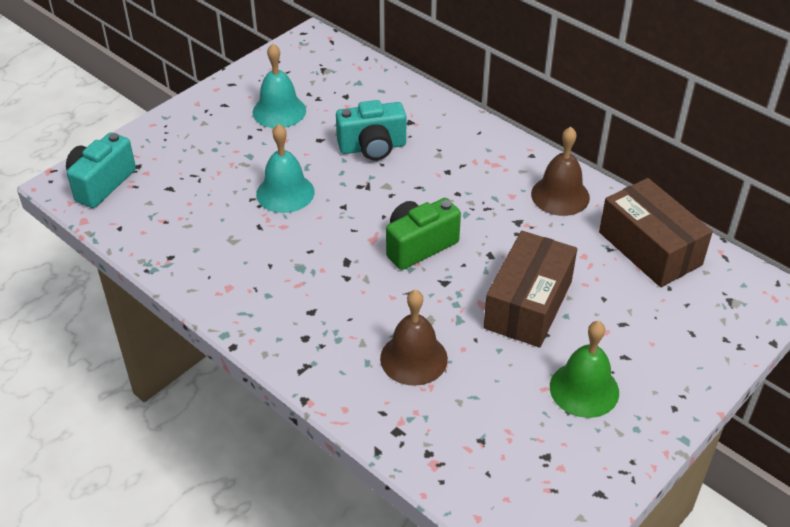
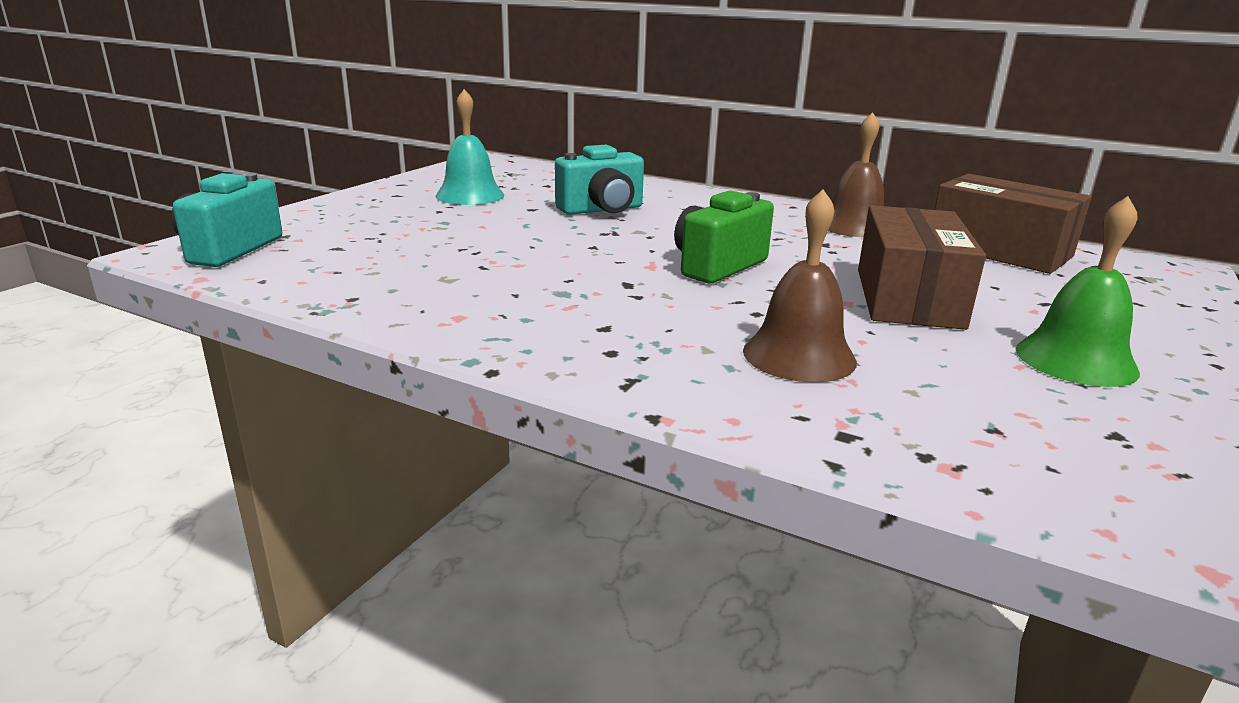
camera: 15 degrees left, 20 degrees down
turquoise bell [256,124,314,213] -> none

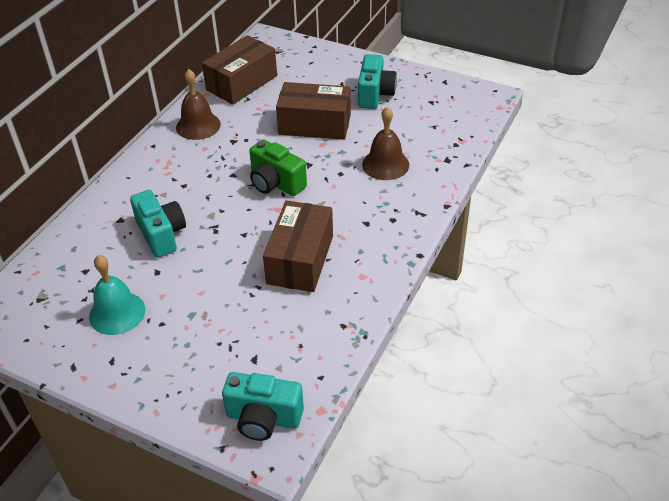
camera: 90 degrees left, 20 degrees up
green bell [1016,196,1140,387] -> turquoise camera [358,54,397,109]
none -> brown box [263,200,333,292]

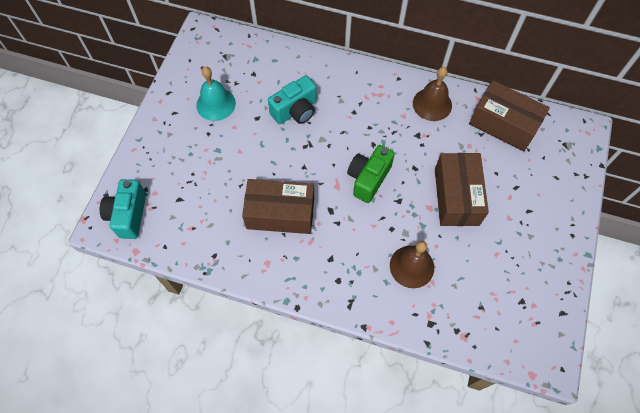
camera: 80 degrees right, 20 degrees up
turquoise camera [358,54,397,109] -> none

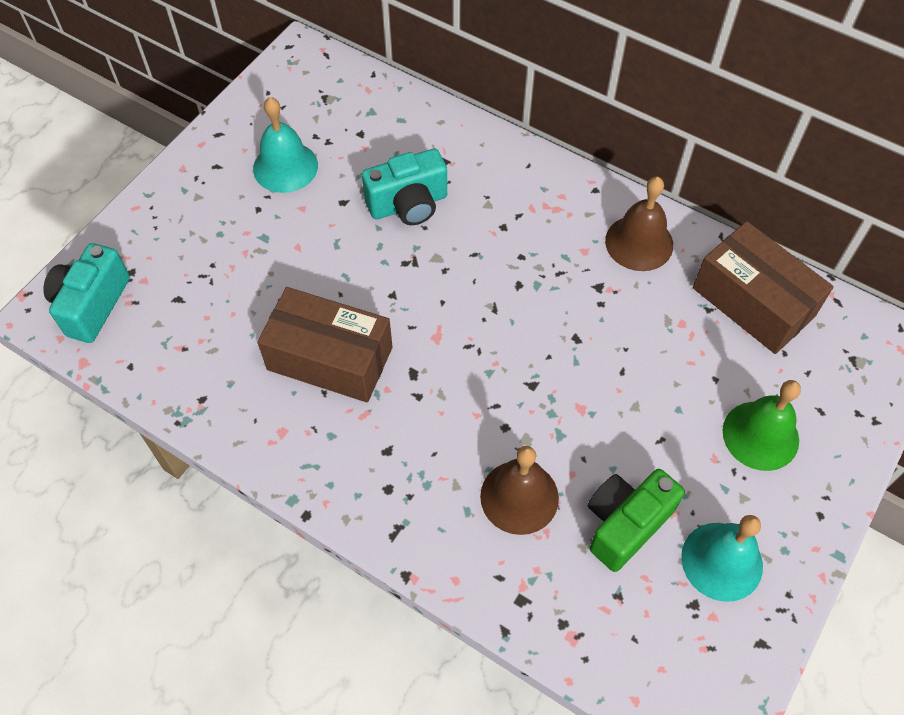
camera: 15 degrees right, 5 degrees down
green camera [347,145,395,203] -> green camera moved to [588,469,685,572]
brown box [435,153,489,226] -> none
none -> turquoise bell [681,515,763,602]
none -> green bell [722,380,801,471]

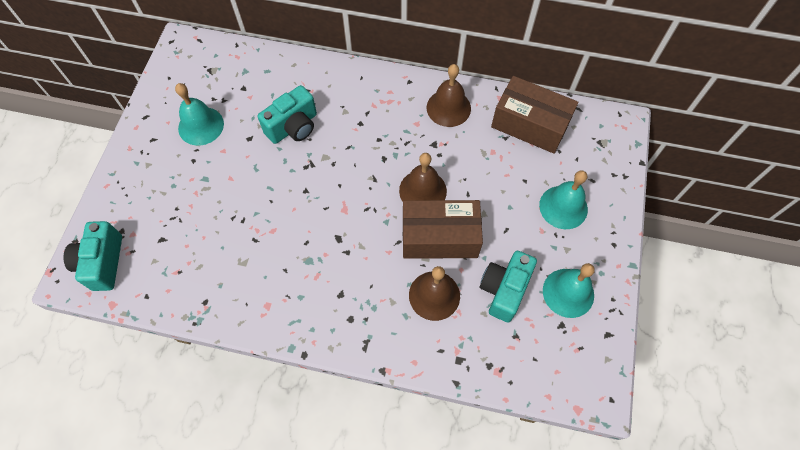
camera: 20 degrees left, 5 degrees up
brown box [257,287,393,402] -> brown box moved to [403,200,483,259]
green camera [588,469,685,572] -> turquoise camera [480,251,537,323]
green bell [722,380,801,471] -> turquoise bell [539,170,588,229]
none -> brown bell [399,153,447,202]

